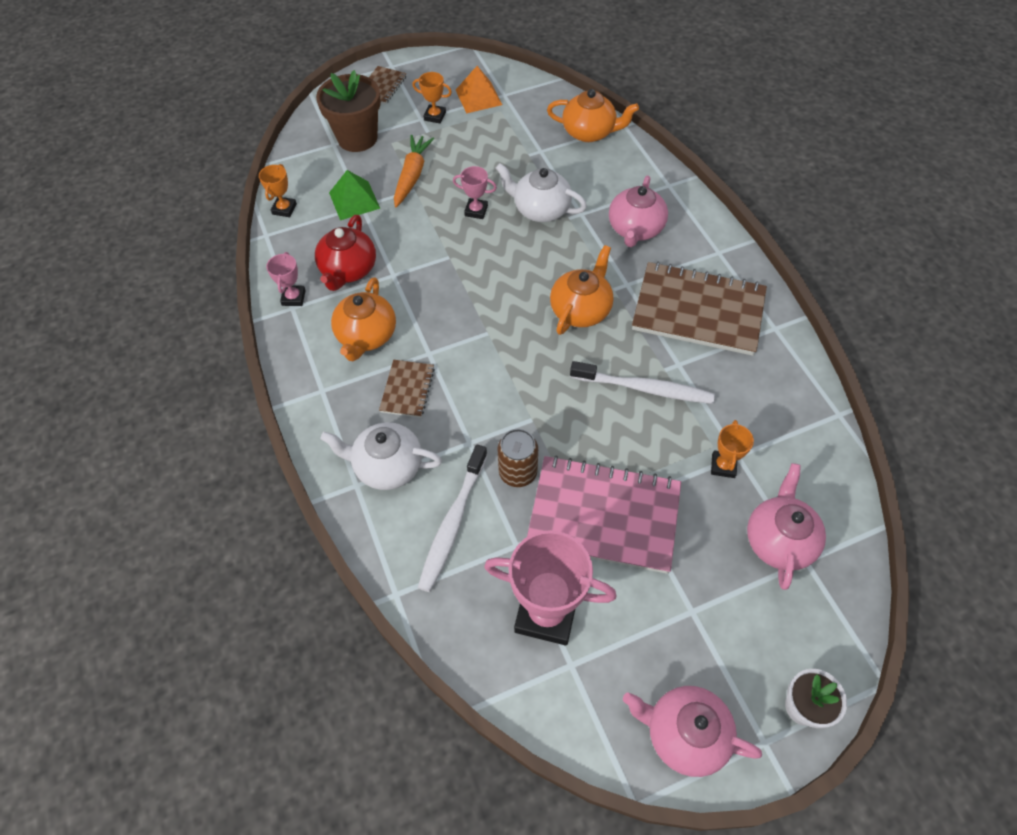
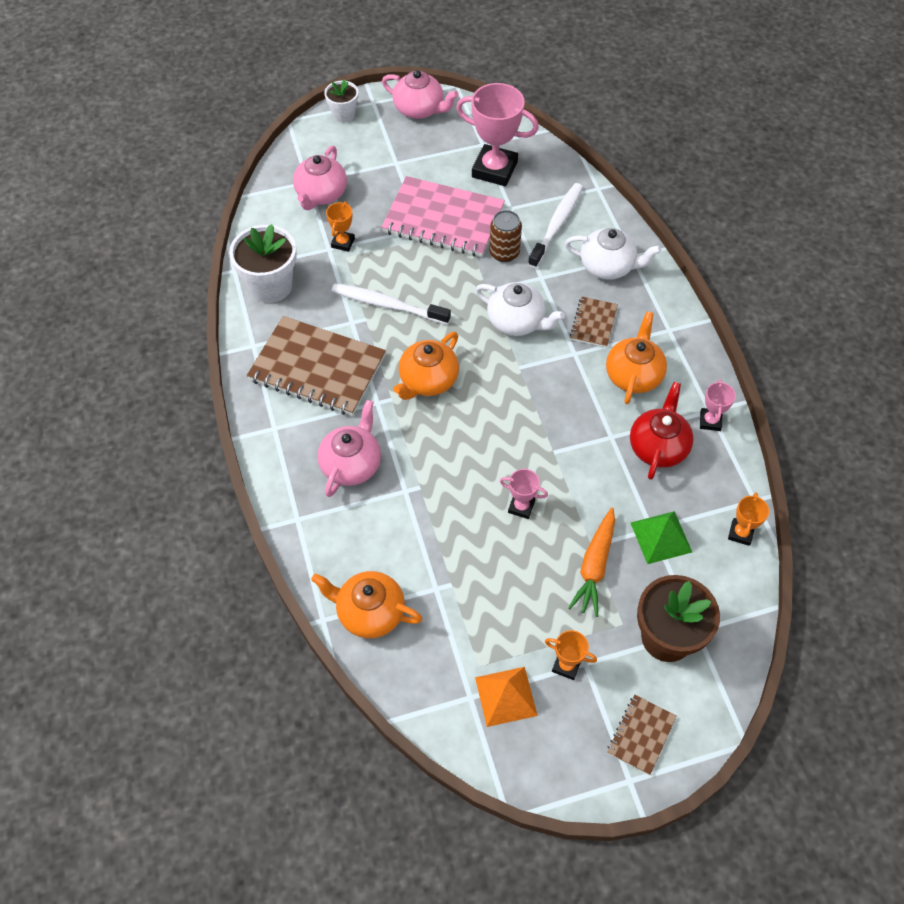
camera: 175 degrees left, 0 degrees up
white teapot [495,163,587,222] -> white teapot moved to [475,282,565,336]
none -> white flower pot [229,224,297,303]

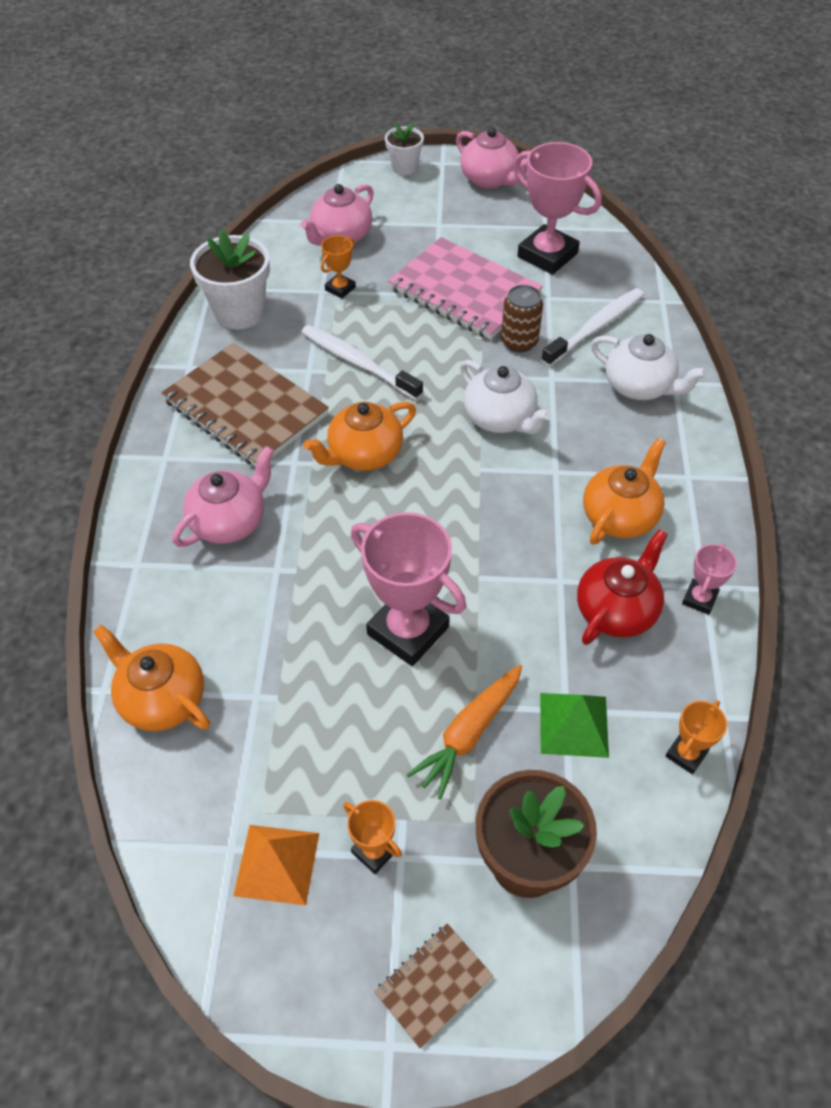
camera: 20 degrees right, 5 degrees down
pink trophy [500,469,548,519] -> pink trophy [351,512,466,666], size x2.05
brown notebook [570,297,618,348] -> none

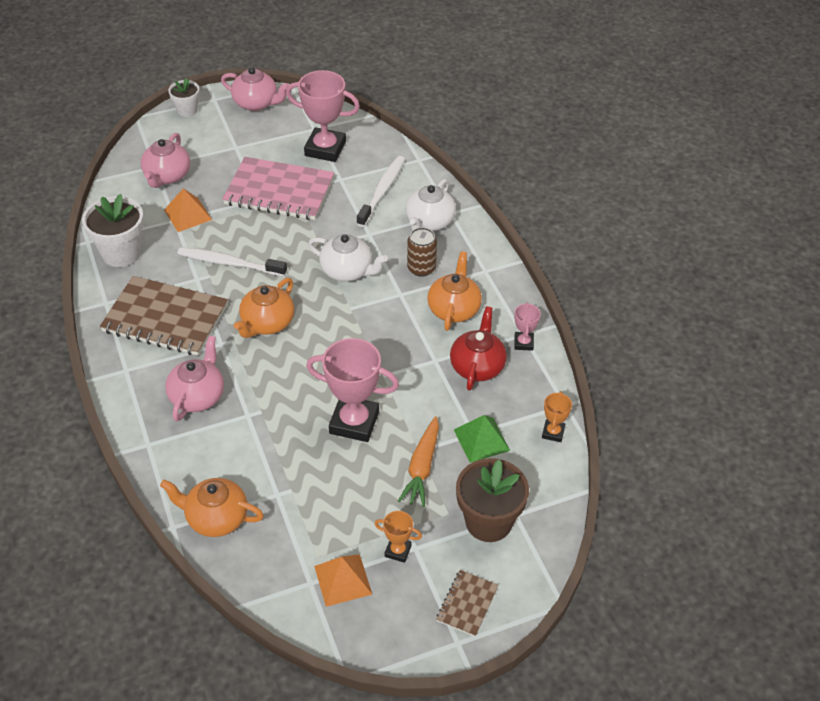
camera: 25 degrees left, 5 degrees down
orange trophy [321,235,356,299] -> orange pyramid [164,188,212,232]
brown can [501,285,543,352] -> brown can moved to [407,227,437,277]
white teapot [591,334,707,400] -> white teapot turned 105 degrees clockwise [405,179,456,231]

